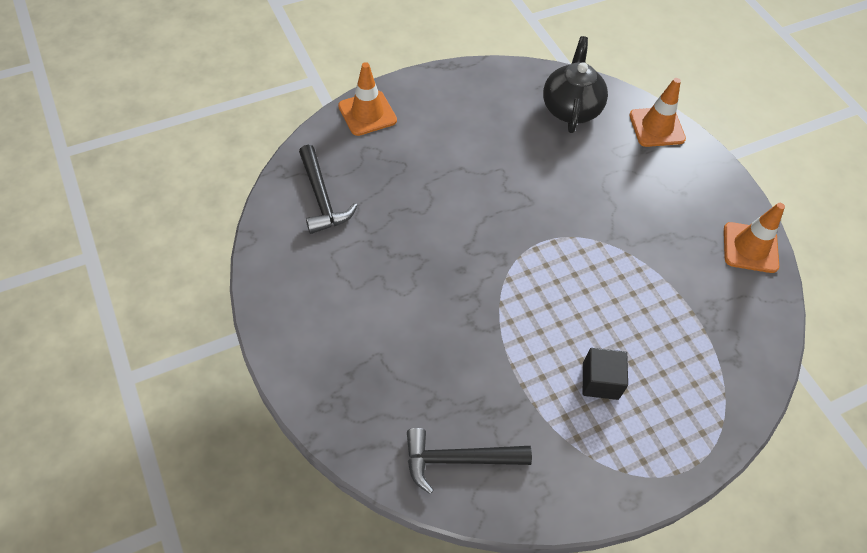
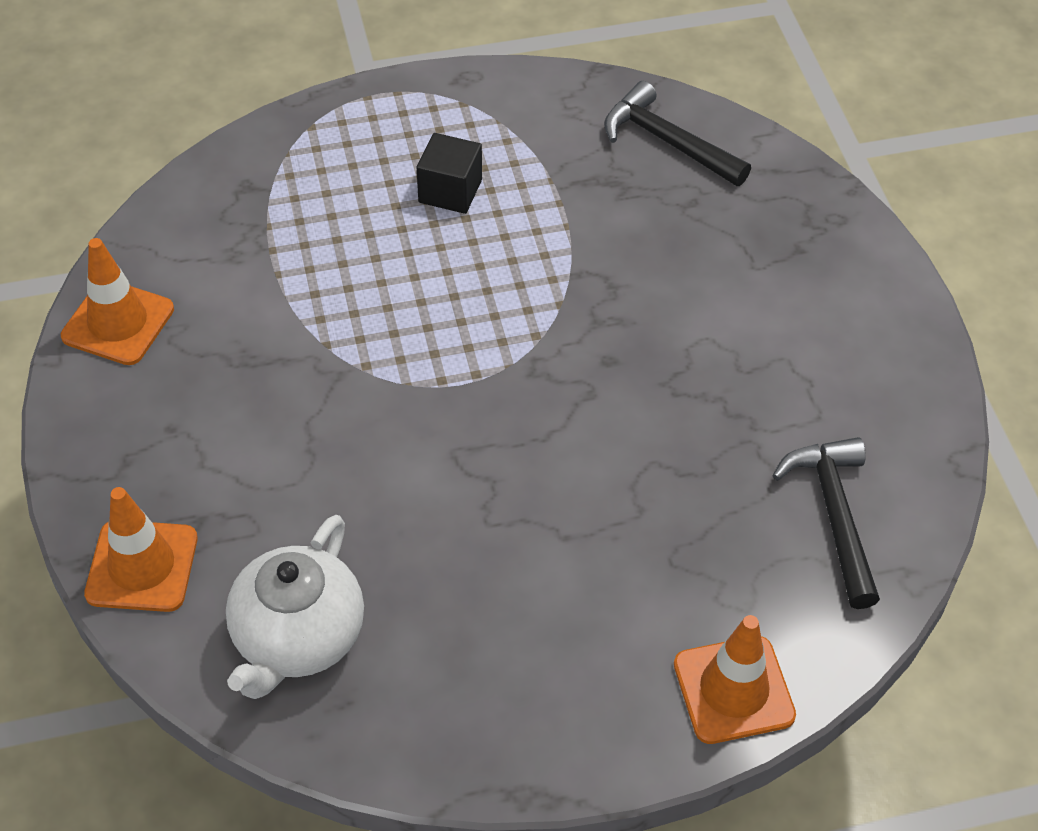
camera: 165 degrees left, 5 degrees down
black hammer [407,428,532,494] -> black hammer turned 150 degrees counterclockwise [604,81,751,186]
black teapot [543,36,608,133] -> white teapot [226,515,364,699]

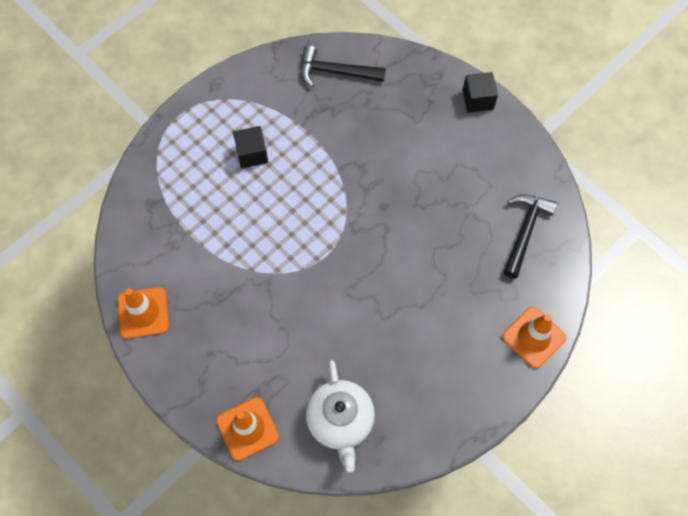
camera: 30 degrees left, 15 degrees up
black hammer [772,437,880,609] -> black hammer turned 60 degrees clockwise [503,194,558,279]
none -> black cube [463,72,498,113]

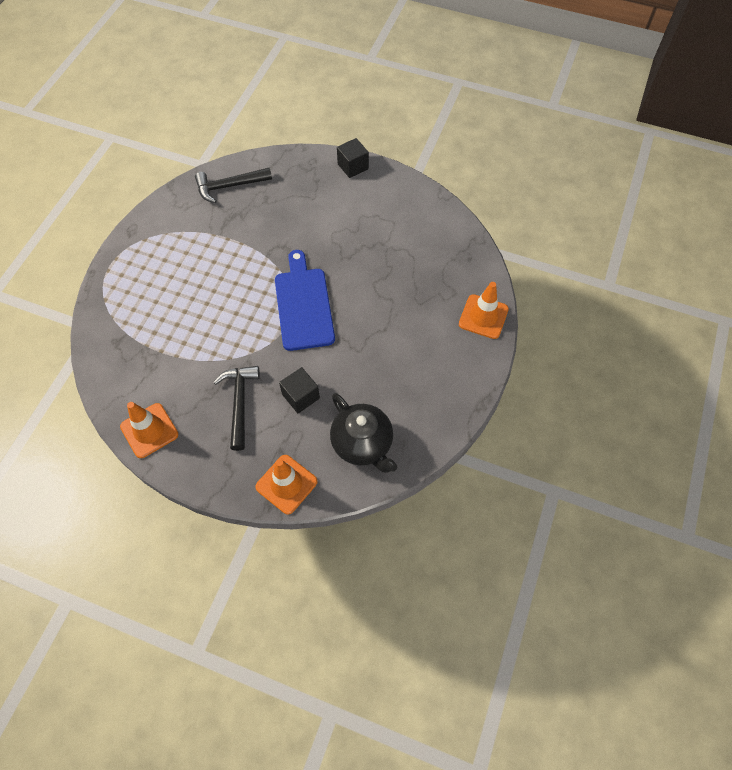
camera: 25 degrees left, 5 degrees down
black cube [233,126,268,168] -> black cube moved to [279,367,320,413]
white teapot [306,360,375,472] -> black teapot [330,393,397,473]
black hammer [503,194,558,279] -> black hammer moved to [213,366,260,451]
none -> blue cutting board [275,250,335,351]

